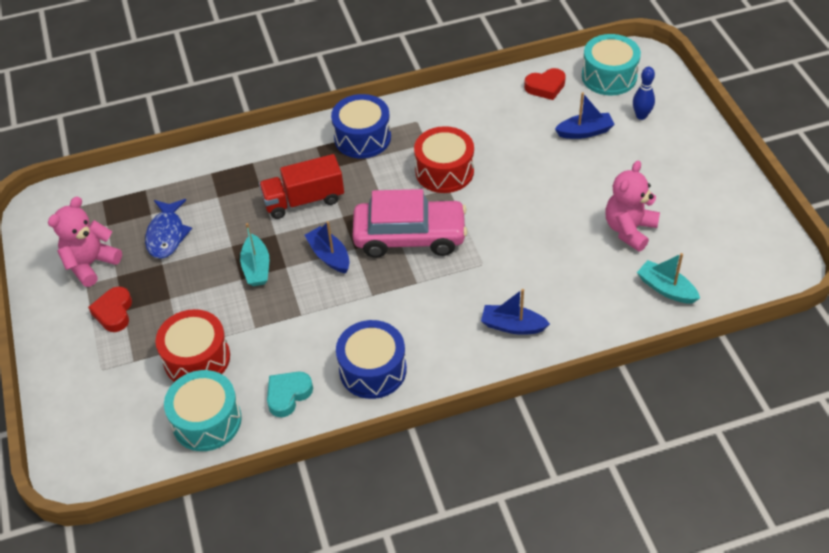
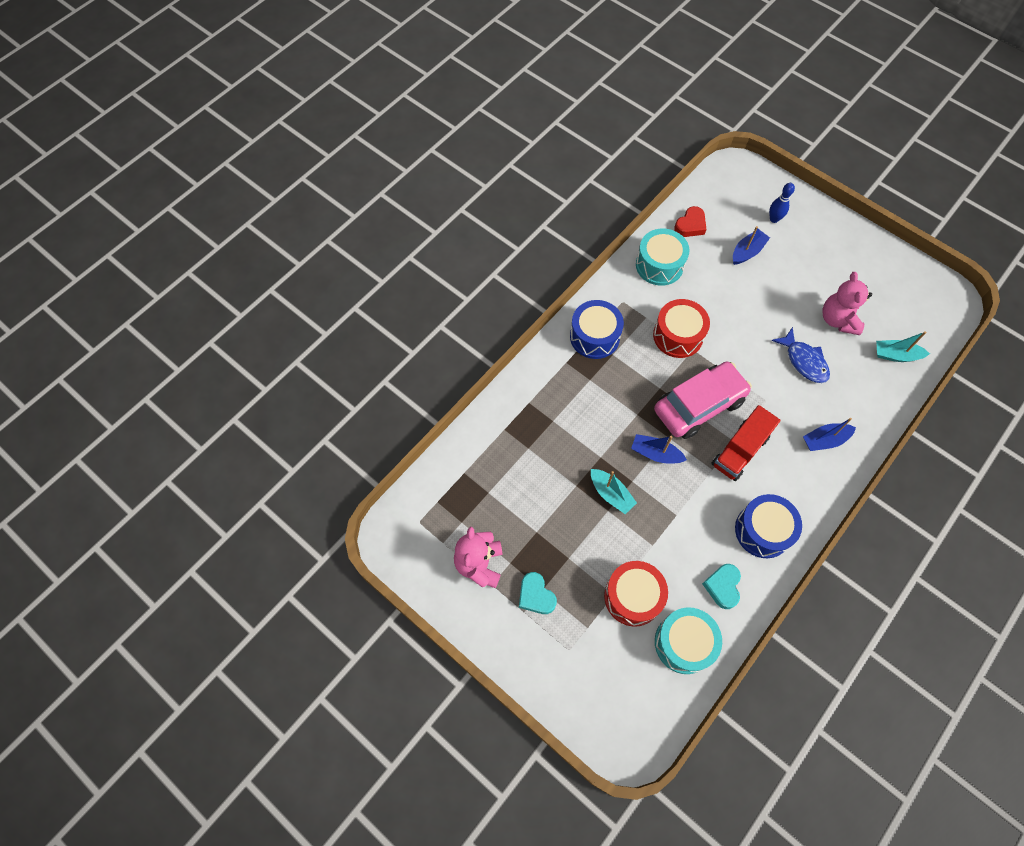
camera: 35 degrees left, 15 degrees up
red heart [88,286,132,332] -> turquoise heart [519,572,557,614]
blue fish [145,199,192,259] -> blue fish moved to [771,327,830,383]
red truck [259,154,344,219] -> red truck moved to [711,405,781,481]
turquoise drum [582,34,641,96] -> turquoise drum moved to [636,228,689,286]

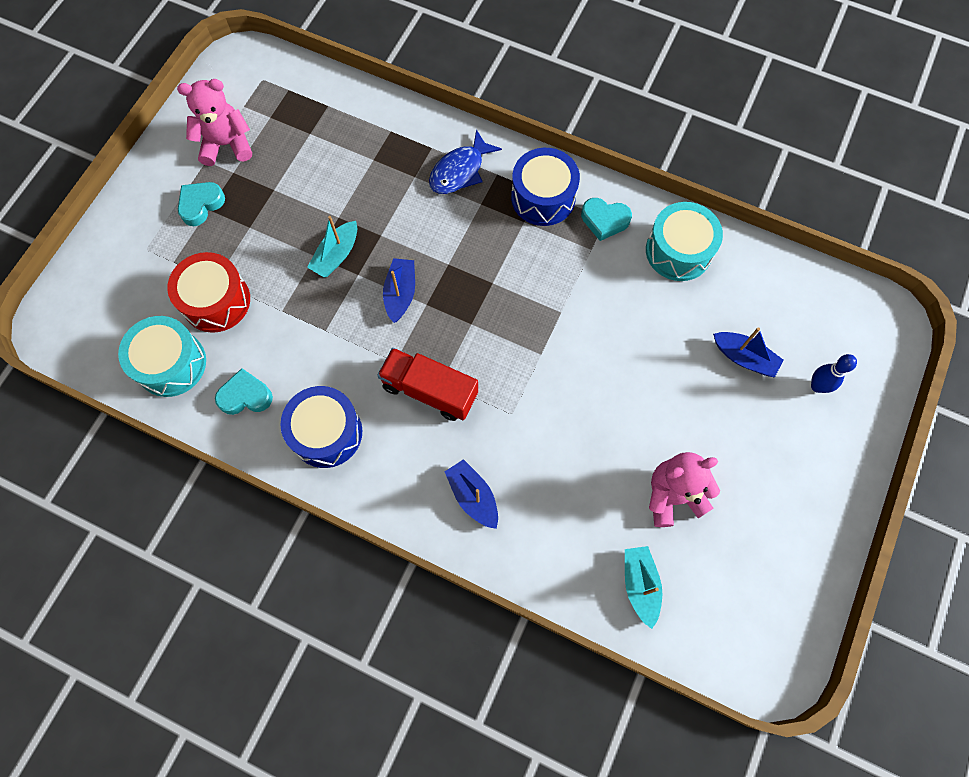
camera: 75 degrees right, 5 degrees up
red drum [653,299,710,358] -> none
pink car [654,362,752,439] -> none
red heart [674,206,707,237] -> none
blue fish [771,327,830,383] -> blue fish moved to [429,129,502,194]
none -> turquoise heart [581,198,632,241]

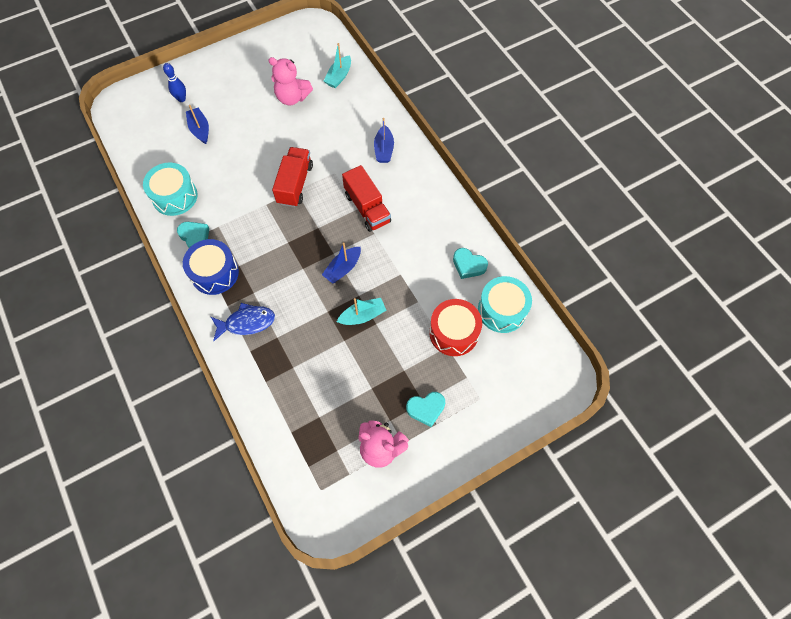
camera: 145 degrees left, 5 degrees down
blue drum [280,386,362,468] -> none
none -> red truck [272,147,313,207]

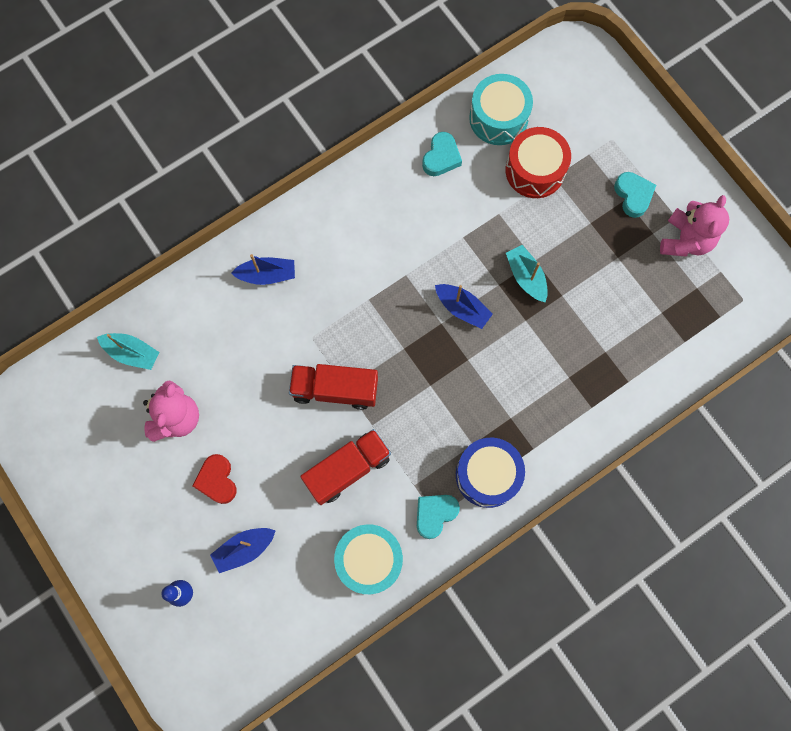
camera: 95 degrees left, 10 degrees up
blue fish [211,303,275,341] -> none
red truck [342,165,391,232] -> red truck moved to [300,429,391,505]
none -> red heart [192,454,237,504]

